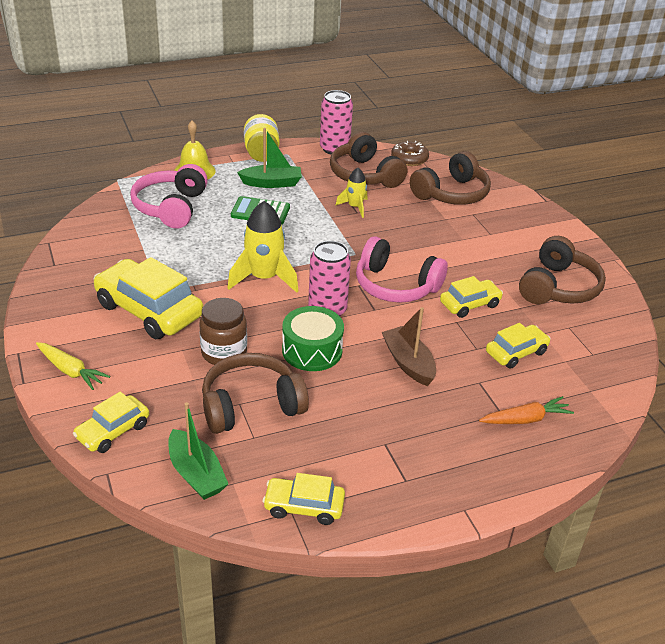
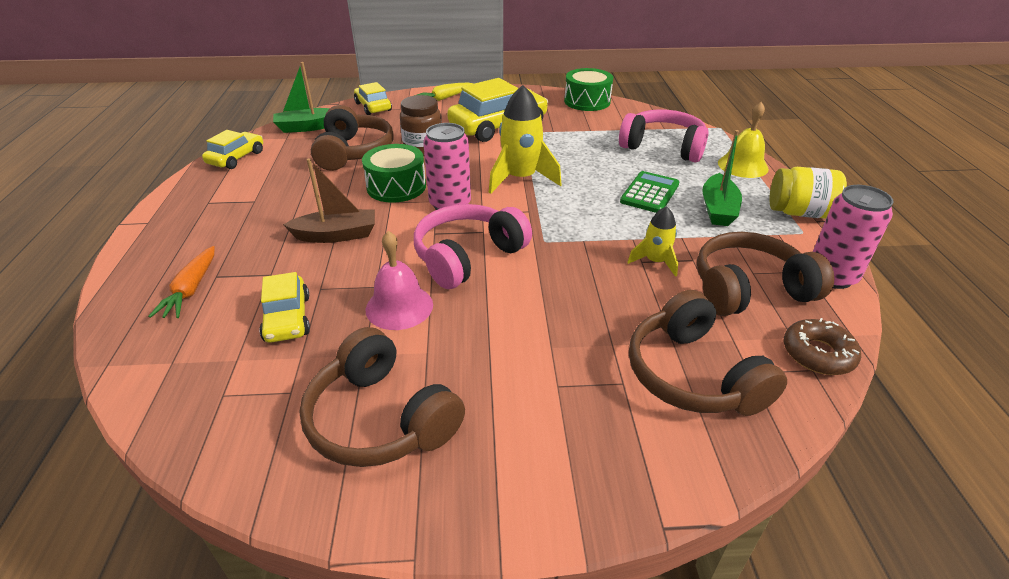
camera: 110 degrees right, 0 degrees up
yellow car [440,276,503,318] -> pink bell [366,231,433,330]
none -> green drum [564,68,613,111]

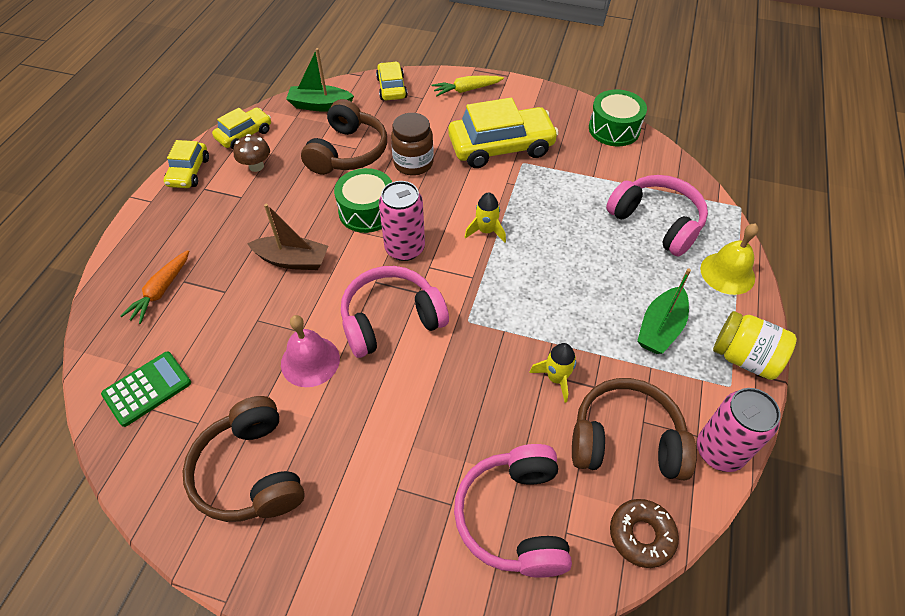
camera: 20 degrees right, 15 degrees up
yellow car [259,272,310,343] -> yellow car moved to [164,140,209,188]
yellow rocket [489,85,562,194] -> yellow rocket [465,192,506,243], size x0.56
green calculator [620,171,679,213] -> green calculator moved to [101,351,191,427]
brown headphones [629,290,787,416] -> pink headphones [454,444,572,578]
none -> brown mushroom [233,134,270,172]

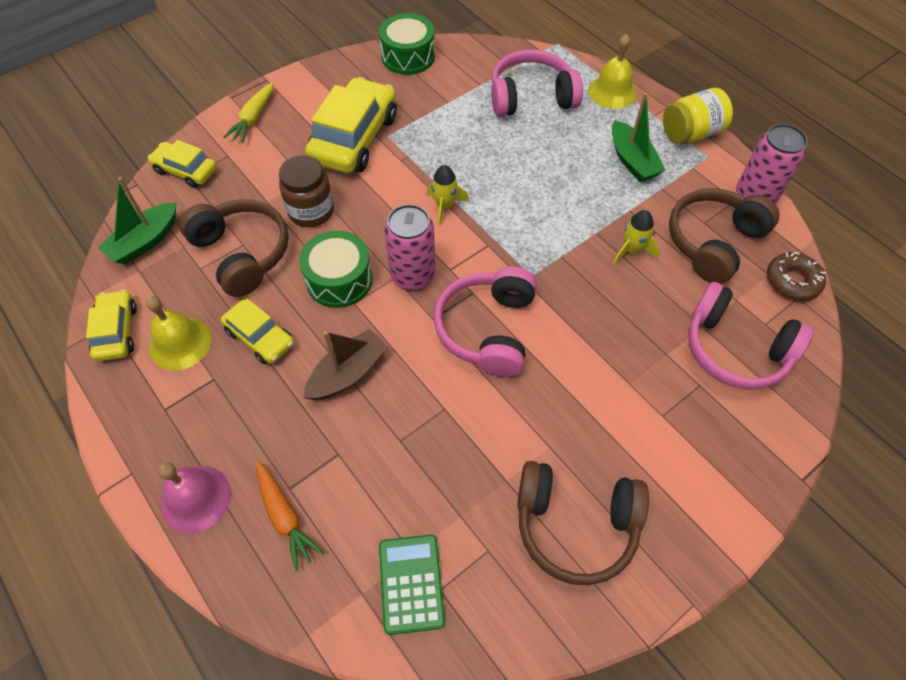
camera: 55 degrees left, 5 degrees up
yellow car [164,140,209,188] -> yellow car moved to [221,299,294,364]
brown mushroom [233,134,270,172] -> yellow bell [146,296,212,370]
pink bell [281,315,340,387] -> pink bell moved to [158,462,231,534]

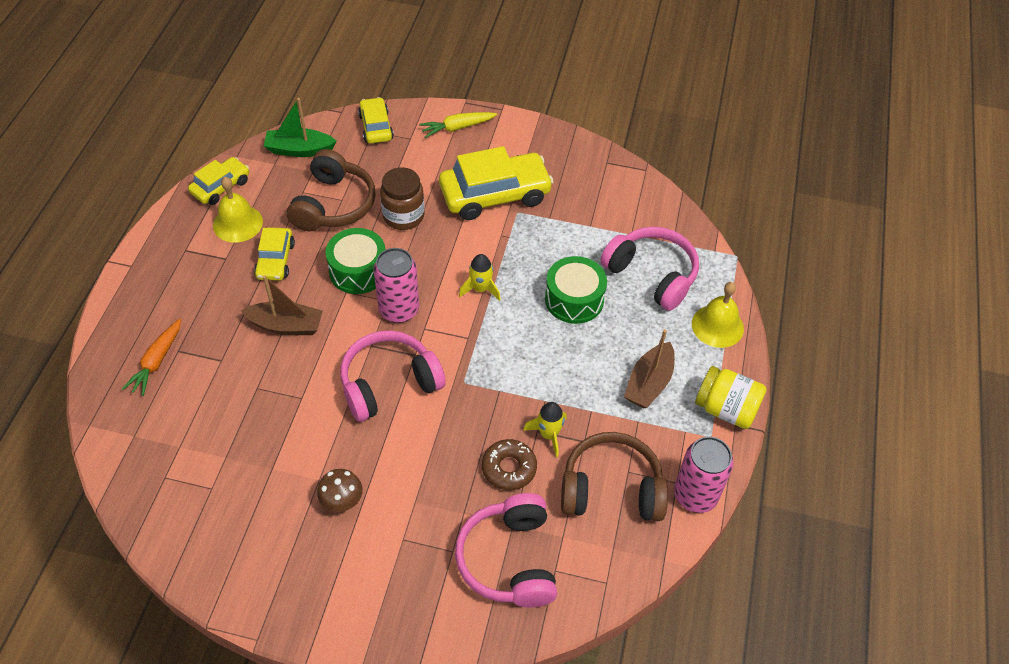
camera: 50 degrees right, 5 degrees down
pink bell [158,462,231,534] -> none
green drum [379,13,435,75] -> green drum moved to [545,256,607,324]
green calculator [379,535,445,635] -> none
brown headphones [517,461,649,585] -> none
green boat [612,93,666,182] -> brown boat [624,329,675,408]
brown donut [767,252,826,301] -> brown donut moved to [482,439,537,490]
none -> brown mushroom [317,469,363,512]

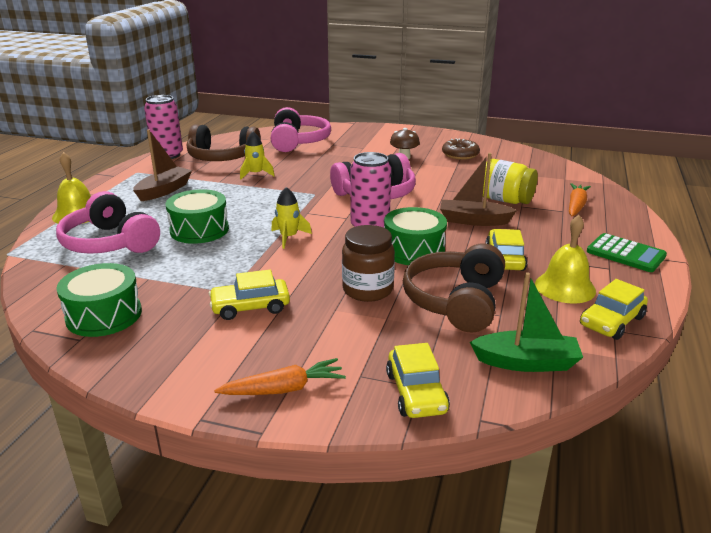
camera: 175 degrees left, 25 degrees down
yellow carrot [419,112,497,138] -> orange carrot [214,358,346,395]
yellow car [439,146,553,220] -> yellow car [208,270,290,320], size x0.56
brown donut [482,439,537,490] -> brown donut moved to [442,138,480,160]
yellow jar [695,366,766,429] -> yellow jar moved to [483,159,538,204]
none -> green drum [57,263,142,337]
none -> green calculator [587,233,667,272]

